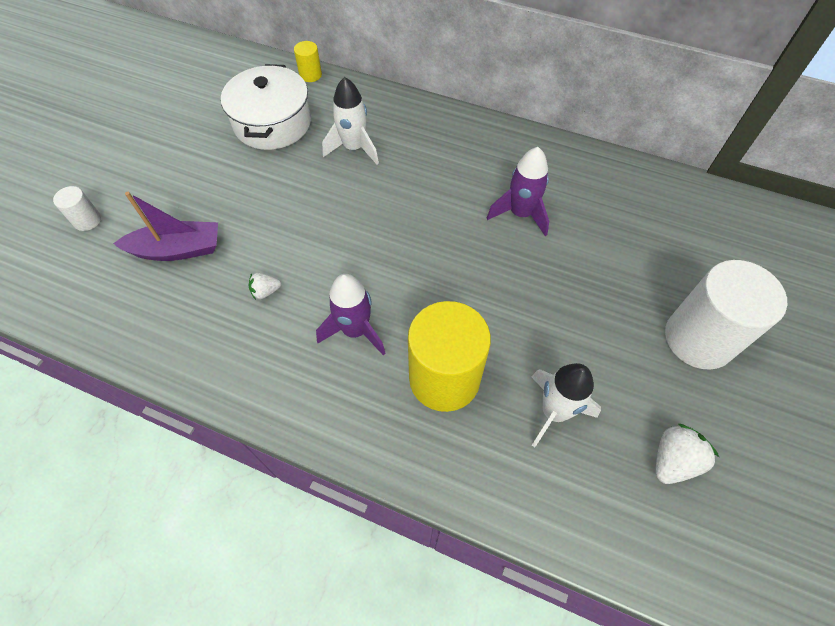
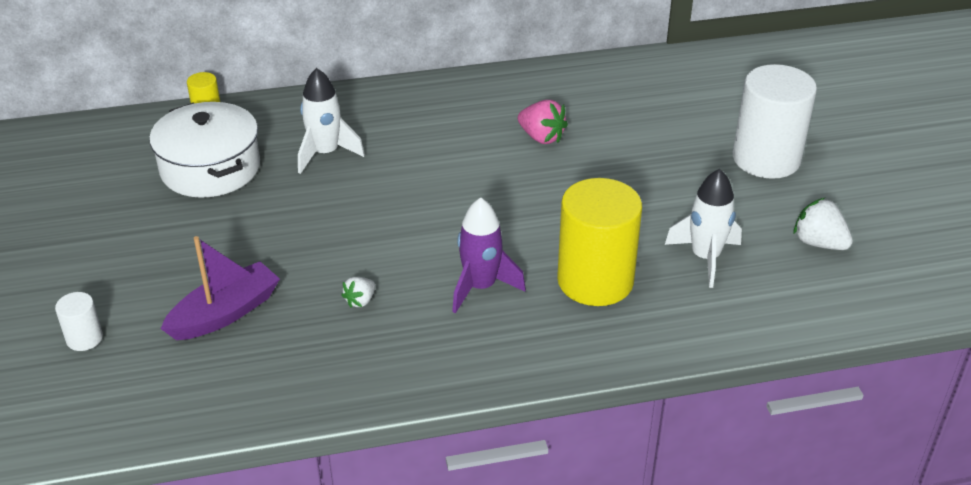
camera: 35 degrees left, 20 degrees down
purple rocket [487,147,549,236] -> pink strawberry [518,100,568,144]
white strawberry [655,424,719,484] -> white strawberry turned 60 degrees counterclockwise [793,198,853,250]

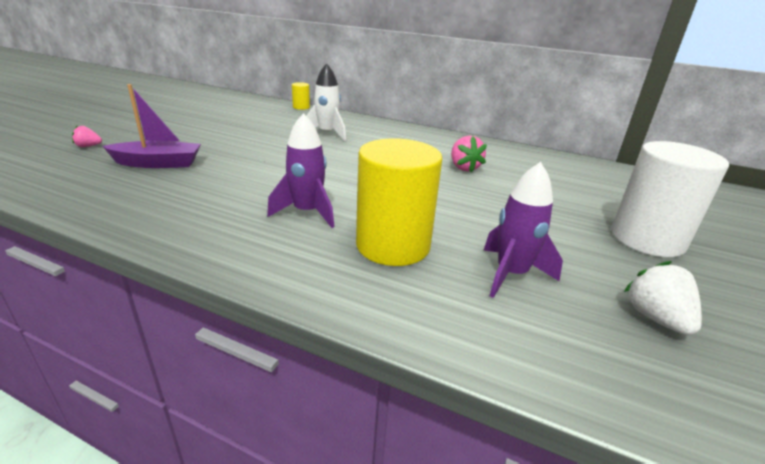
camera: 35 degrees right, 10 degrees down
white cylinder [55,292,103,351] -> pink strawberry [72,126,102,147]
white pot [149,102,260,198] -> none
white strawberry [341,277,375,308] -> none
white rocket [665,169,742,288] -> purple rocket [483,162,563,298]

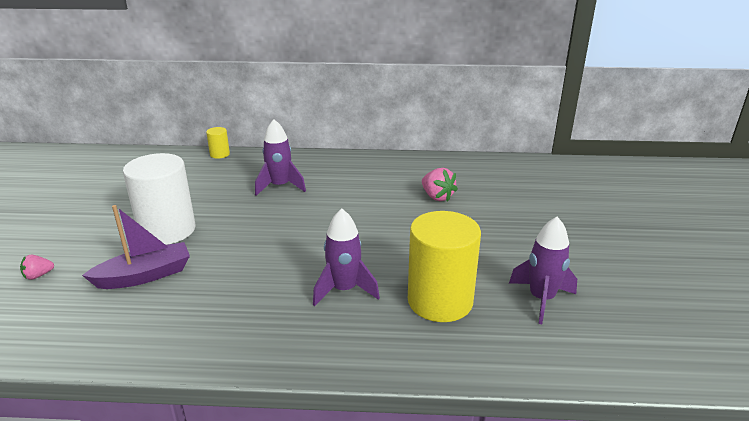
camera: 20 degrees left, 0 degrees up
white rocket [306,63,346,141] -> purple rocket [255,119,306,196]
white cylinder [611,141,729,257] -> white cylinder moved to [123,153,196,245]
white strawberry [624,261,702,335] -> none

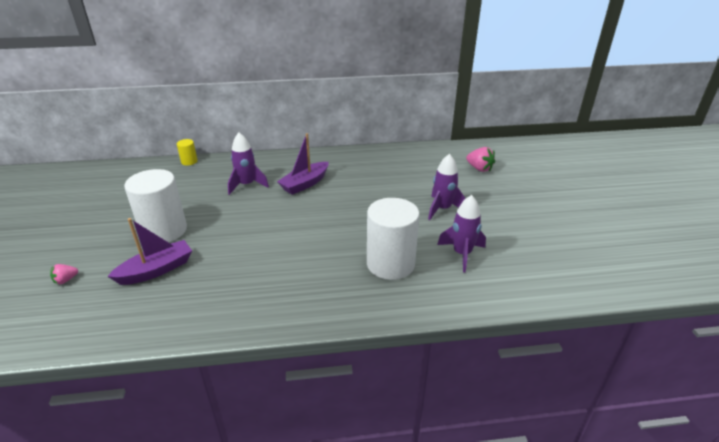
camera: 10 degrees left, 5 degrees up
purple rocket [313,208,380,306] -> purple rocket moved to [428,154,466,220]
yellow cylinder [408,211,481,322] -> white cylinder [367,198,420,280]
pink strawberry [422,168,458,202] -> pink strawberry moved to [466,147,495,172]
none -> purple boat [277,133,329,195]

